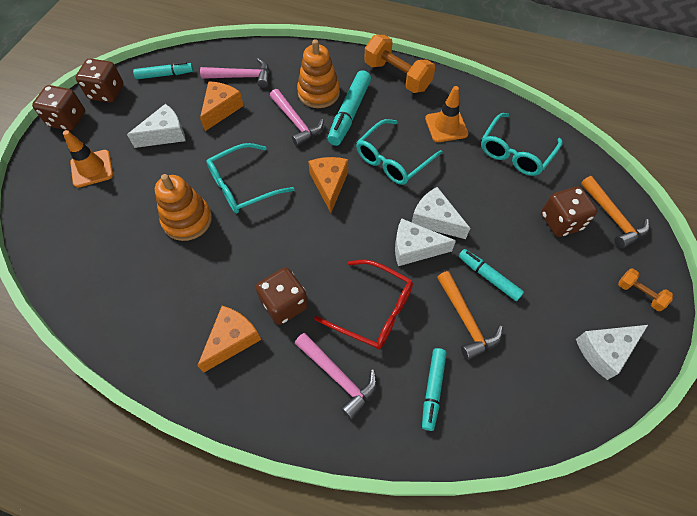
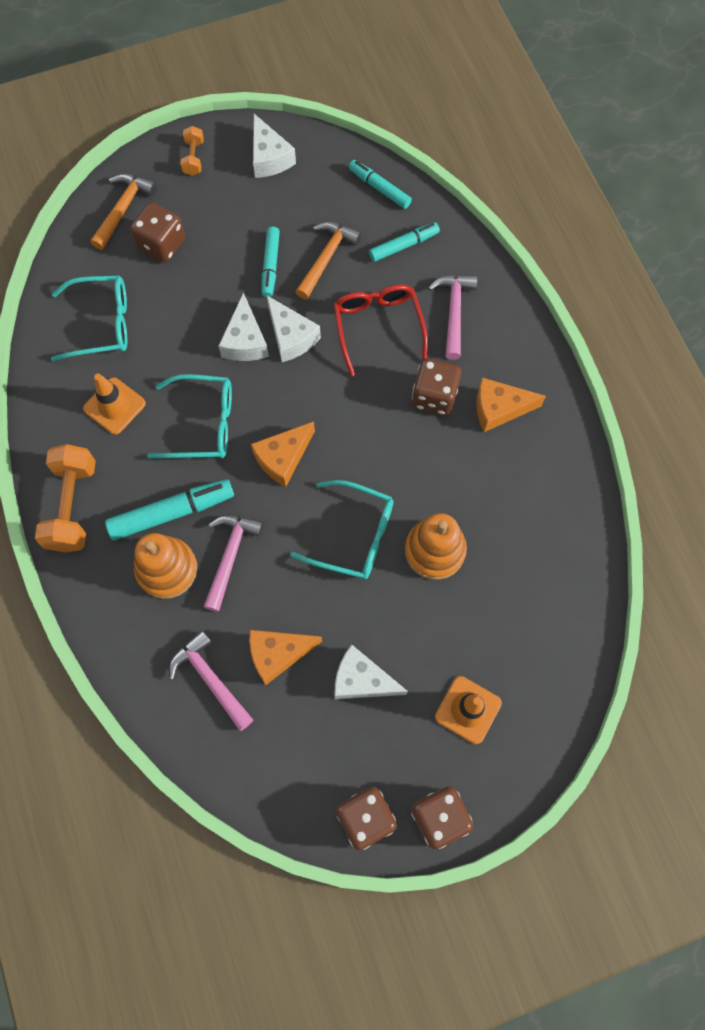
camera: 130 degrees left, 10 degrees up
turquoise marker [133,62,193,79] -> turquoise marker moved to [349,160,412,209]
white cheese [576,325,648,380] -> white cheese turned 45 degrees clockwise [253,114,296,178]

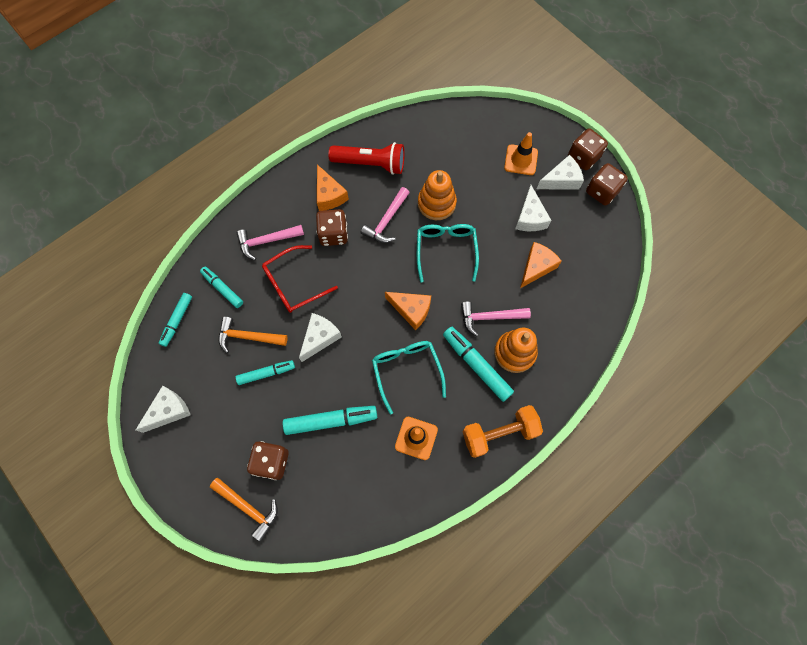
camera: 110 degrees left, 0 degrees up
turquoise glasses [51,276,127,361] -> none
orange hammer [90,173,157,250] -> orange hammer turned 150 degrees counterclockwise [210,478,278,541]
pink hammer [169,630,253,731] -> pink hammer moved to [361,187,410,243]
orange dumbbell [180,126,204,176] -> none
white cheese [219,292,269,361] -> white cheese moved to [537,155,584,190]
orange cheese [249,630,322,685] -> orange cheese turned 105 degrees counterclockwise [520,242,562,288]
none -> turquoise marker [283,406,377,435]
none -> red flashlight [329,142,405,175]

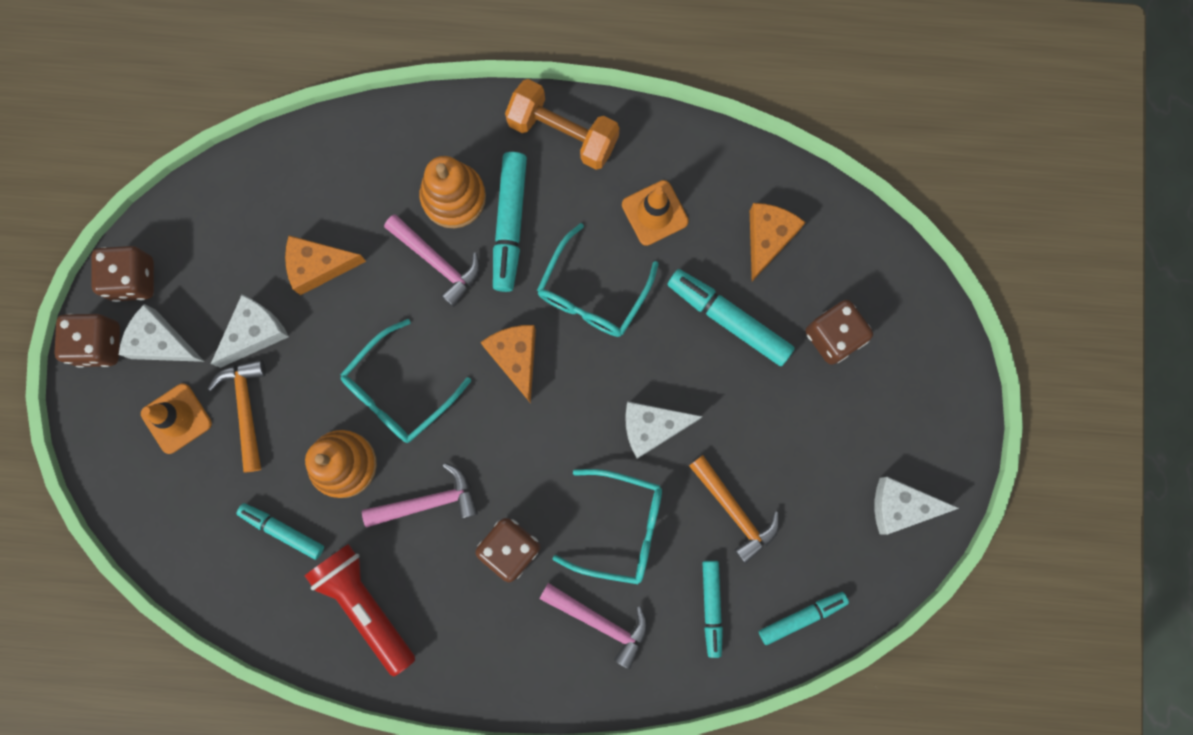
camera: 135 degrees left, 10 degrees up
orange hammer [210,478,278,541] -> orange hammer moved to [207,359,266,472]
turquoise marker [236,360,295,385] -> turquoise marker moved to [237,503,324,560]
red glasses [262,245,338,313] -> turquoise glasses [552,469,662,584]
orange cheese [317,164,349,211] -> orange cheese moved to [750,203,806,281]

